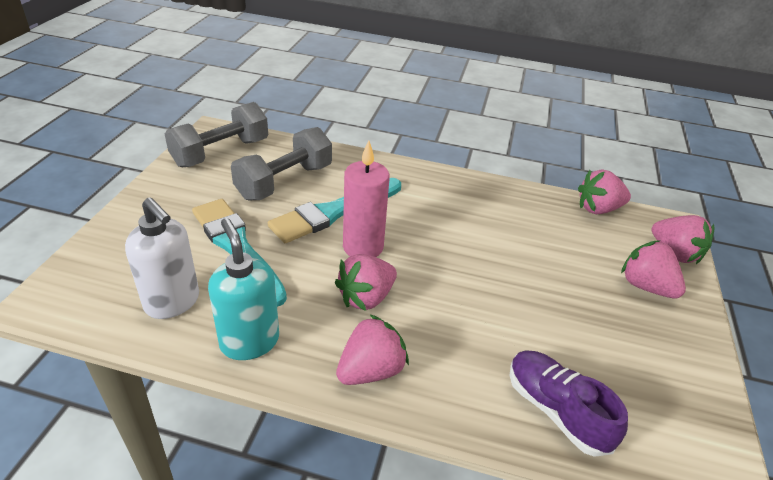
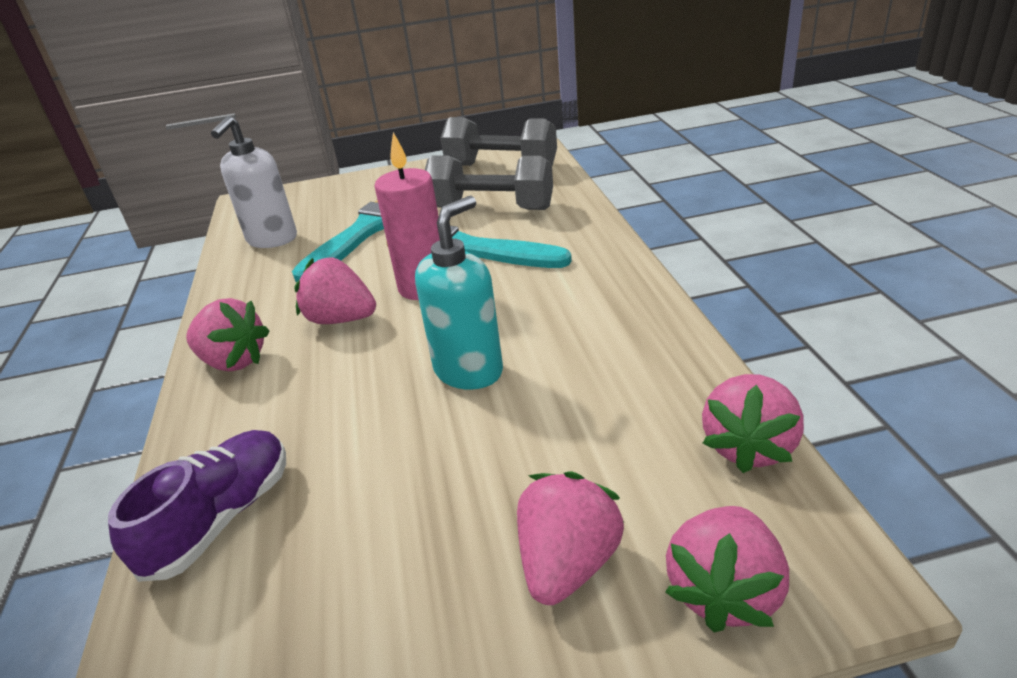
camera: 70 degrees right, 5 degrees down
turquoise soap dispenser [208,218,279,360] -> turquoise soap dispenser moved to [415,196,503,390]
pink strawberry [578,169,631,214] -> pink strawberry turned 120 degrees counterclockwise [702,374,804,473]

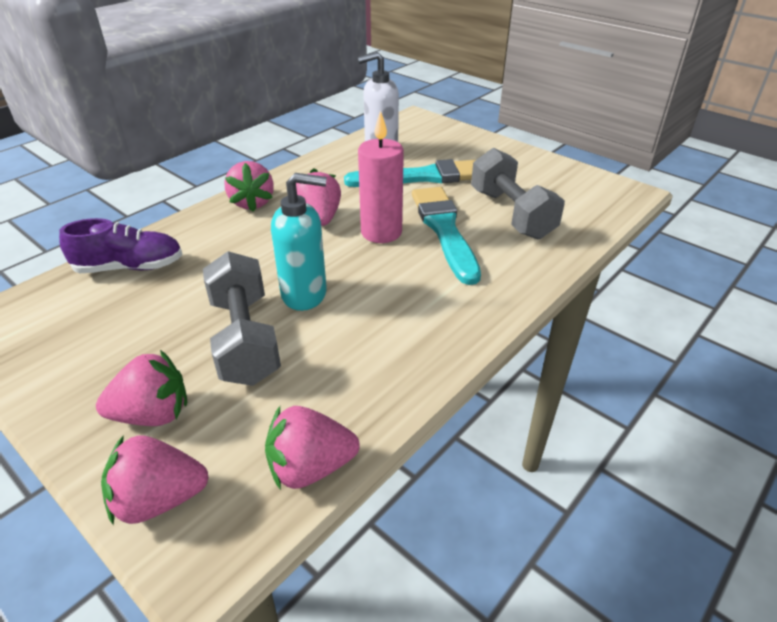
camera: 50 degrees right, 5 degrees up
grey dumbbell [441,117,557,166] -> grey dumbbell moved to [203,251,281,386]

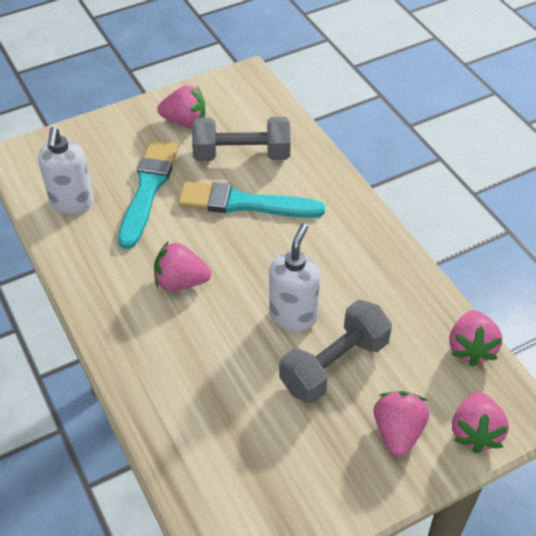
camera: 70 degrees left, 10 degrees up
purple shoe [59,218,183,273] -> none
grey dumbbell [203,251,281,386] -> grey dumbbell turned 45 degrees counterclockwise [279,300,392,403]
pink strawberry [225,161,274,212] -> pink strawberry moved to [157,85,205,127]
turquoise soap dispenser [271,173,327,311] -> white soap dispenser [269,223,320,331]
pink candle [358,110,404,243] -> none

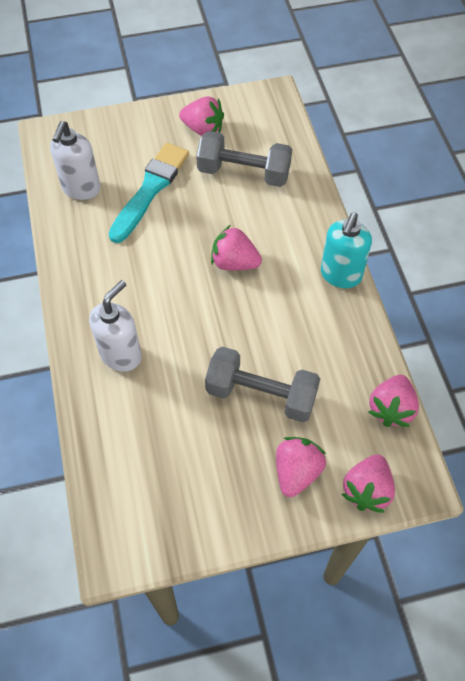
camera: 15 degrees right, 10 degrees up
pink strawberry [154,241,211,291] -> pink strawberry moved to [211,225,262,270]
turquoise brush [178,181,325,218] -> none
white soap dispenser [269,223,320,331] -> white soap dispenser moved to [89,280,142,372]
grey dumbbell [279,300,392,403] -> grey dumbbell turned 45 degrees clockwise [205,346,320,422]
none -> turquoise soap dispenser [321,213,372,288]

